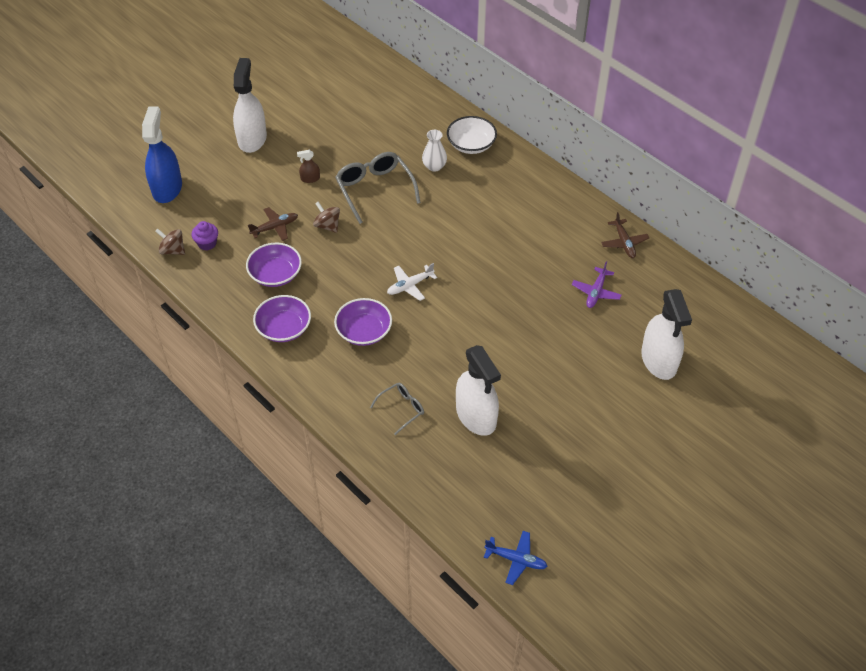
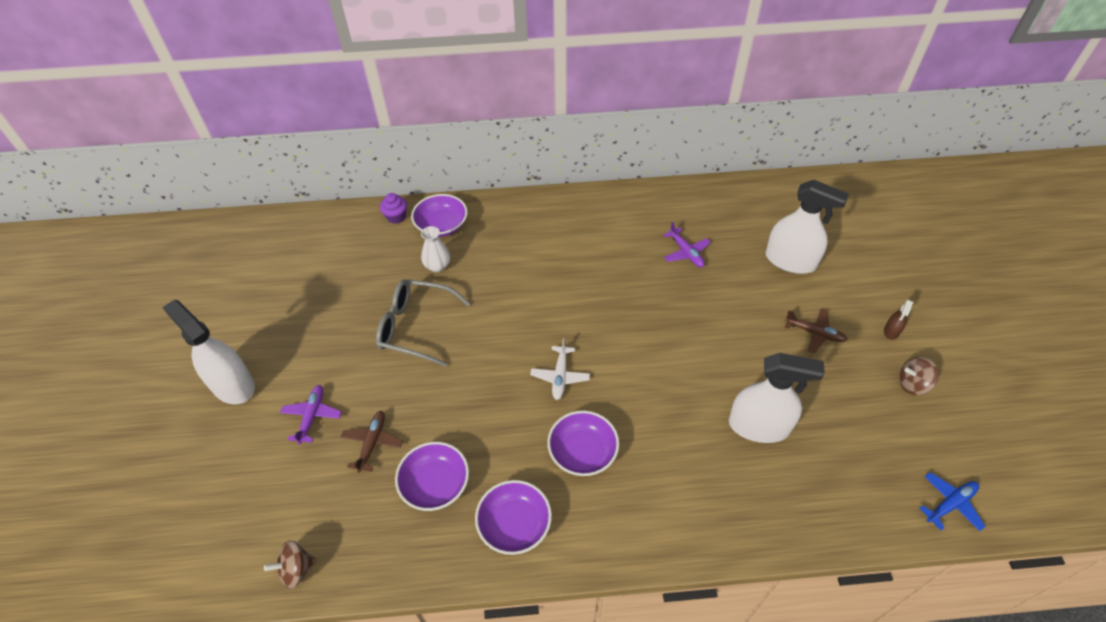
camera: 50 degrees left, 0 degrees up
blue spray bottle [142,106,182,203] -> none
purple cupcake [191,221,218,251] -> purple cupcake moved to [380,193,407,224]
brown spray bottle [297,150,320,183] -> brown spray bottle moved to [884,300,913,340]
brown spinning top [313,202,340,233] -> brown spinning top moved to [899,357,939,395]
grey glasses [370,383,424,435] -> none
white bowl [447,116,497,154] -> purple bowl [411,194,468,237]
brown plane [601,212,649,258] -> brown plane moved to [785,308,848,353]
none -> purple plane [280,385,342,444]

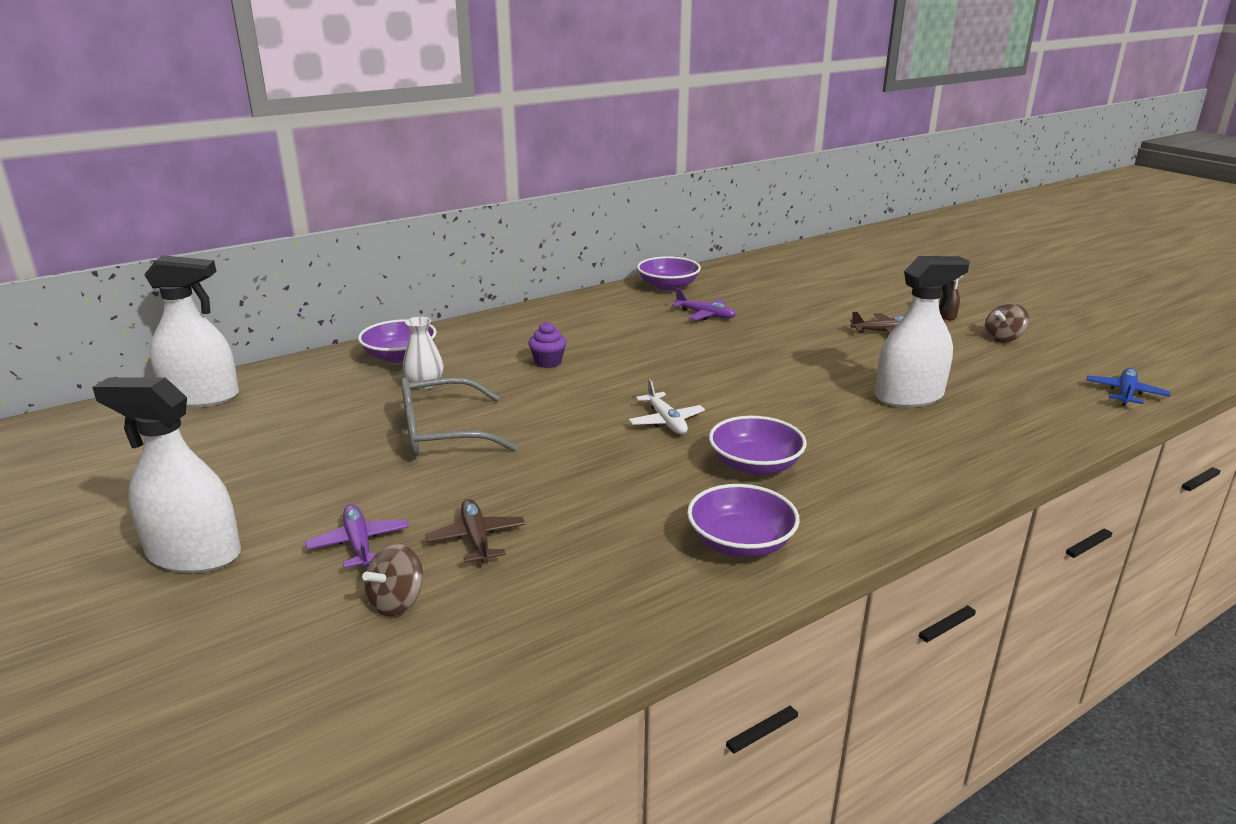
camera: 30 degrees left, 25 degrees down
brown spinning top [264,540,317,589] -> brown spinning top moved to [362,544,423,616]
purple cupcake [380,193,407,224] -> purple cupcake moved to [528,322,567,368]
purple bowl [395,442,469,511] -> purple bowl moved to [637,256,701,291]
white spray bottle [766,180,849,274] -> white spray bottle moved to [144,255,239,407]

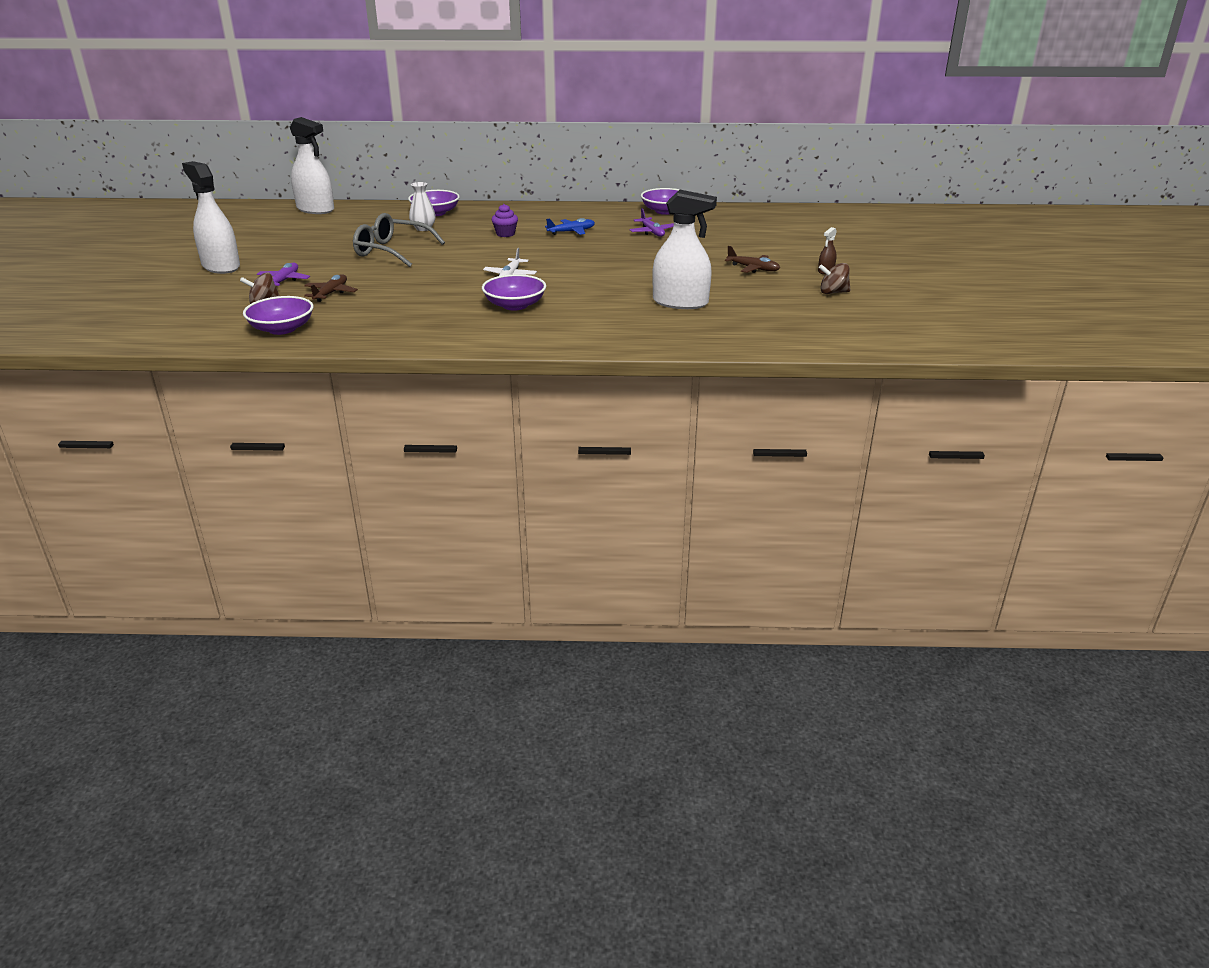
camera: 35 degrees right, 5 degrees up
purple bowl [687,484,800,558] -> purple bowl moved to [243,296,314,335]
blue plane [1086,368,1170,406] -> blue plane moved to [545,218,595,235]

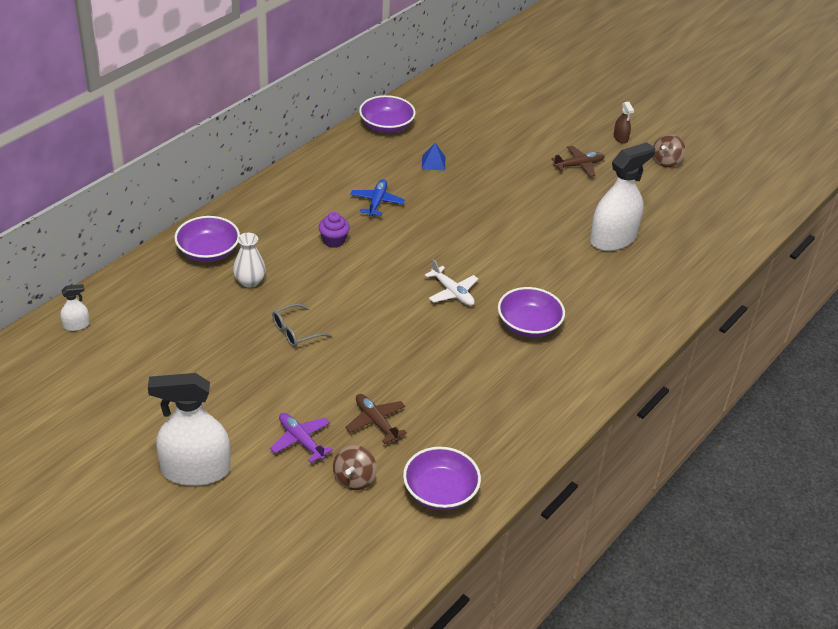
camera: 55 degrees left, 10 degrees up
white spray bottle [290,117,334,214] -> white spray bottle [60,284,90,331], size x0.43
grey glasses [353,213,445,267] -> grey glasses [272,303,332,347], size x0.55
purple plane [629,208,674,237] -> blue pyramid [422,143,445,171]

